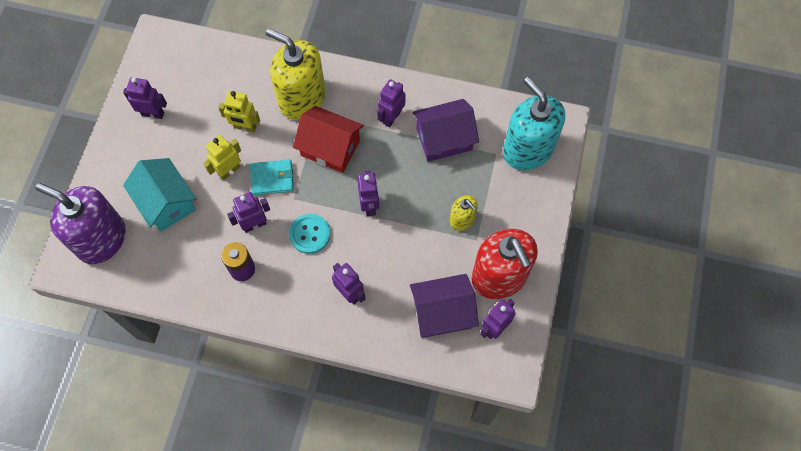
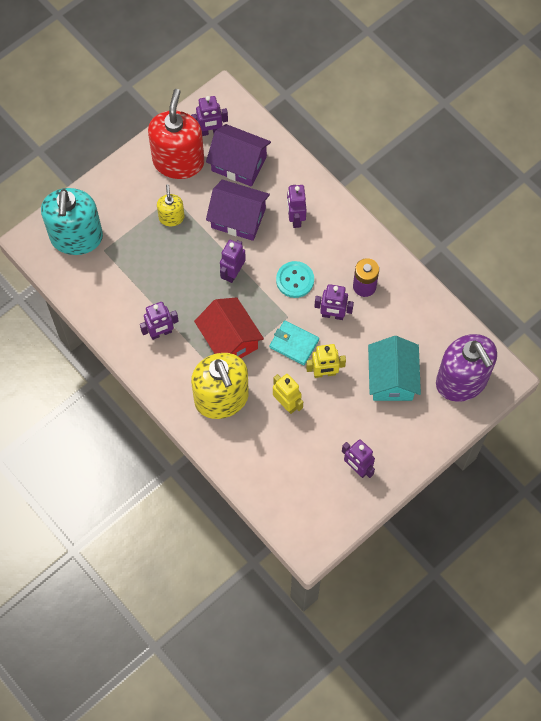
camera: 145 degrees left, 0 degrees up
purple house [413,99,479,162] -> purple house moved to [206,180,270,241]

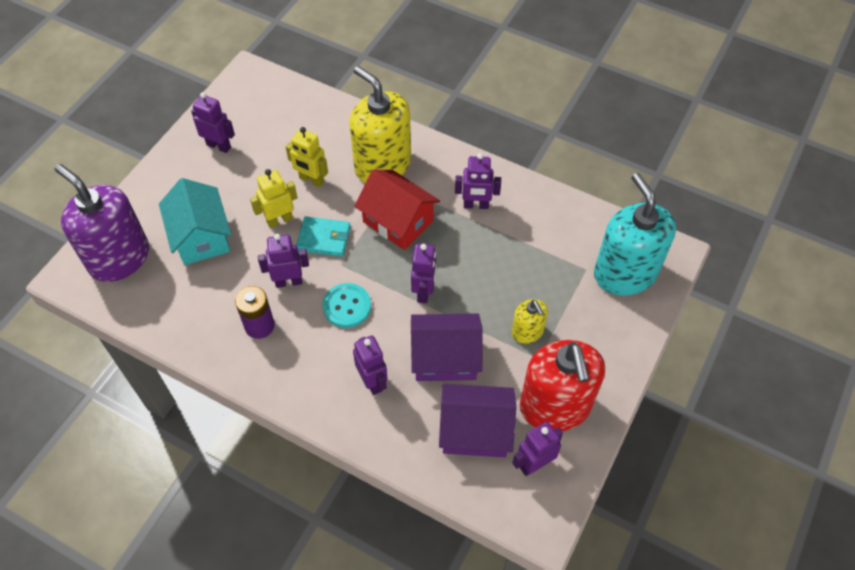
camera: 160 degrees right, 10 degrees down
purple robot [140,302,179,340] -> purple robot turned 135 degrees counterclockwise [455,153,501,209]

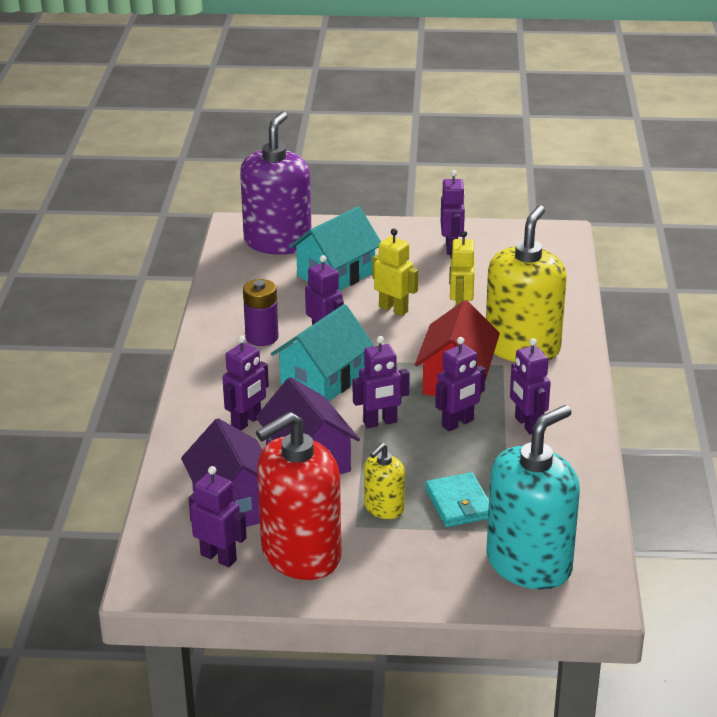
camera: 65 degrees right, 25 degrees down
turquoise wallet [296,216,351,257] -> turquoise wallet moved to [425,472,489,527]
turquoise button [322,283,371,328] -> turquoise house [271,304,374,401]
none -> purple robot [435,337,486,431]

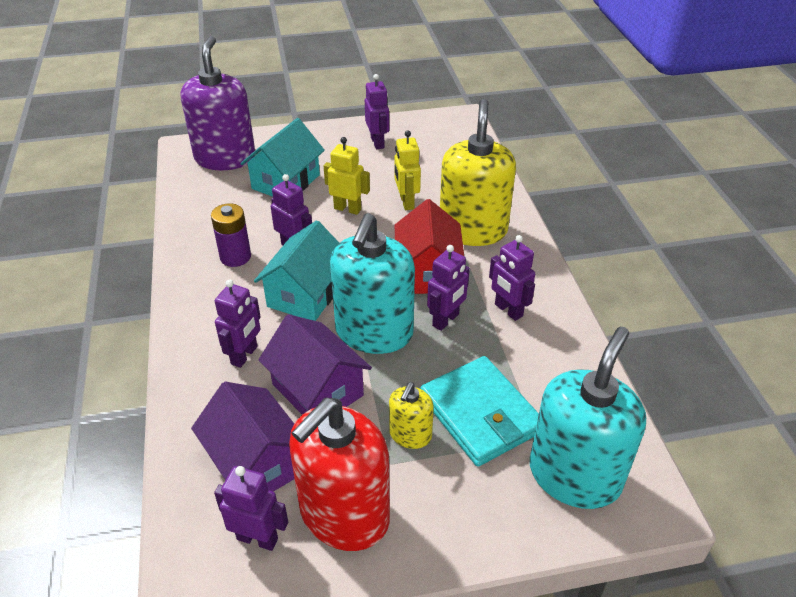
camera: 15 degrees left, 10 degrees up
purple robot [352,336,410,428] -> turquoise soap dispenser [330,213,415,354]
turquoise wallet [425,472,489,527] -> turquoise wallet [420,356,539,467], size x1.59

